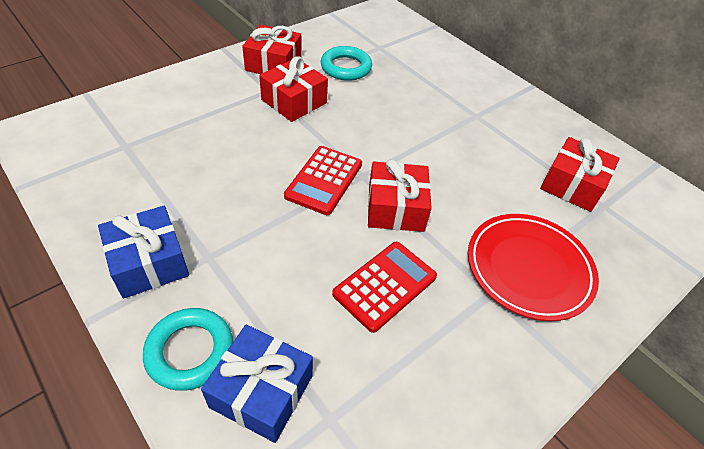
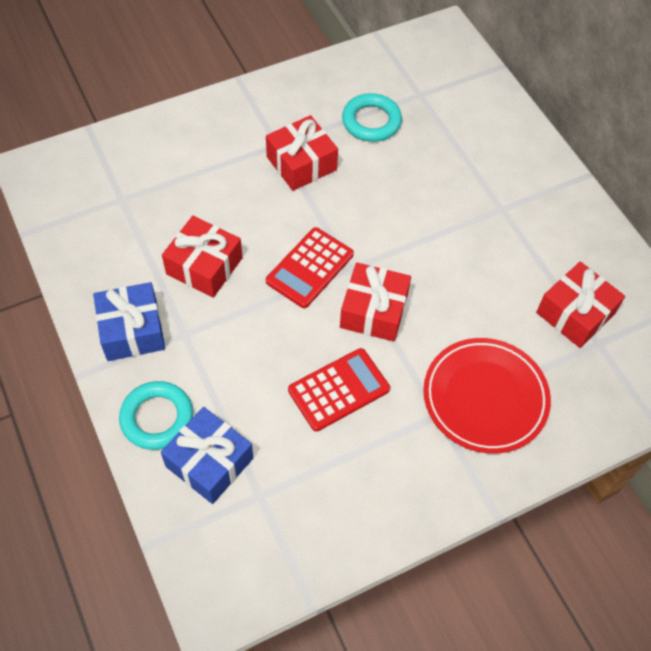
camera: 15 degrees right, 10 degrees up
red gift [242,25,302,74] -> red gift moved to [162,216,242,298]

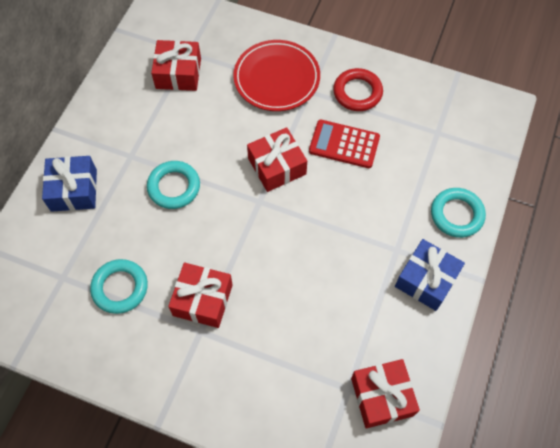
camera: 130 degrees left, 5 degrees up
blue gift [161,407,253,504] -> blue gift moved to [42,156,97,212]
red gift [162,216,242,298] -> red gift moved to [351,359,420,428]
red calculator [266,227,354,308] -> none
none -> turquoise ring [147,161,200,209]
none -> red ring [333,68,383,111]

